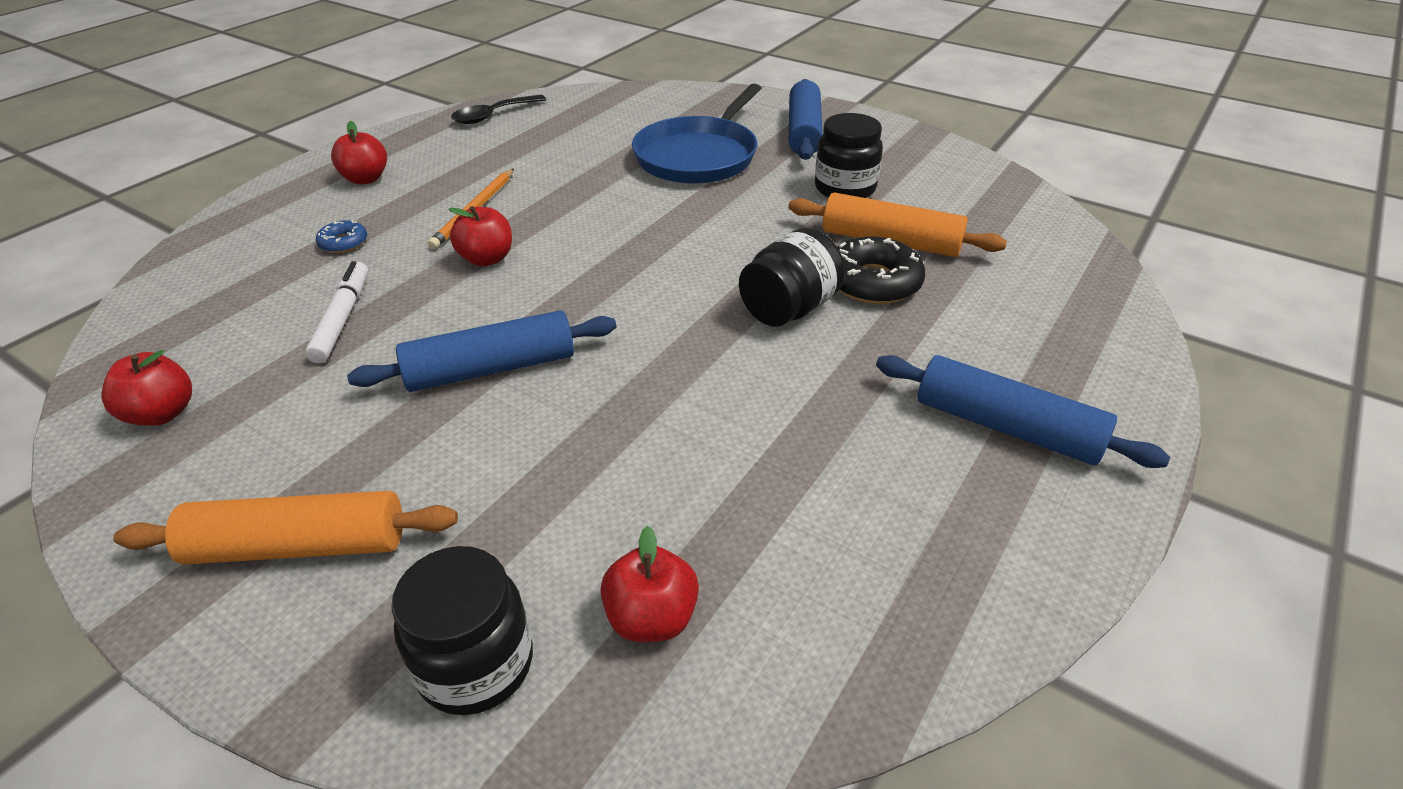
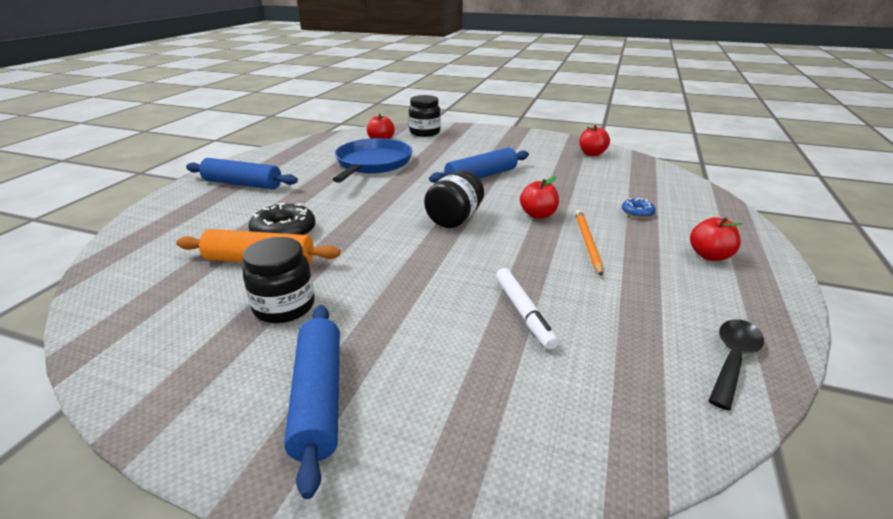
camera: 165 degrees right, 10 degrees down
orange rolling pin [113,491,458,565] -> none
white marker [305,261,368,363] -> white marker moved to [496,268,558,350]
blue pan [632,84,761,184] -> blue pan moved to [333,138,412,183]
black jar [739,228,845,326] -> black jar moved to [424,170,484,228]

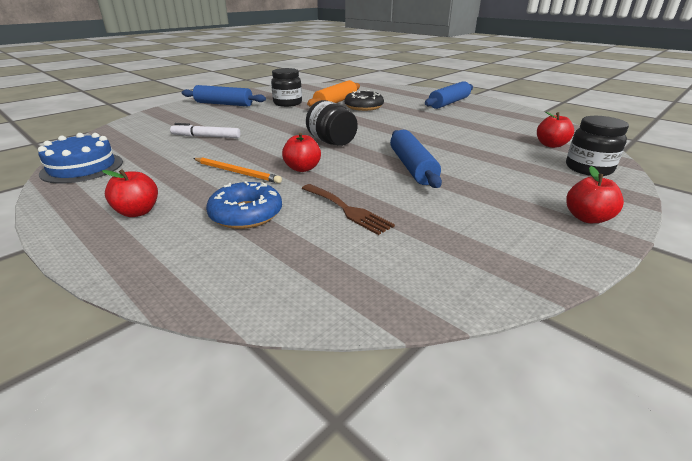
camera: 115 degrees right, 0 degrees up
blue pan [333,138,412,183] -> none
red apple [579,125,610,156] -> red apple moved to [566,166,624,223]
blue donut [622,198,656,218] -> blue donut [206,181,282,229], size x1.86
black spoon [708,319,764,410] -> blue cake [38,133,123,183]
none -> brown fork [301,184,395,235]

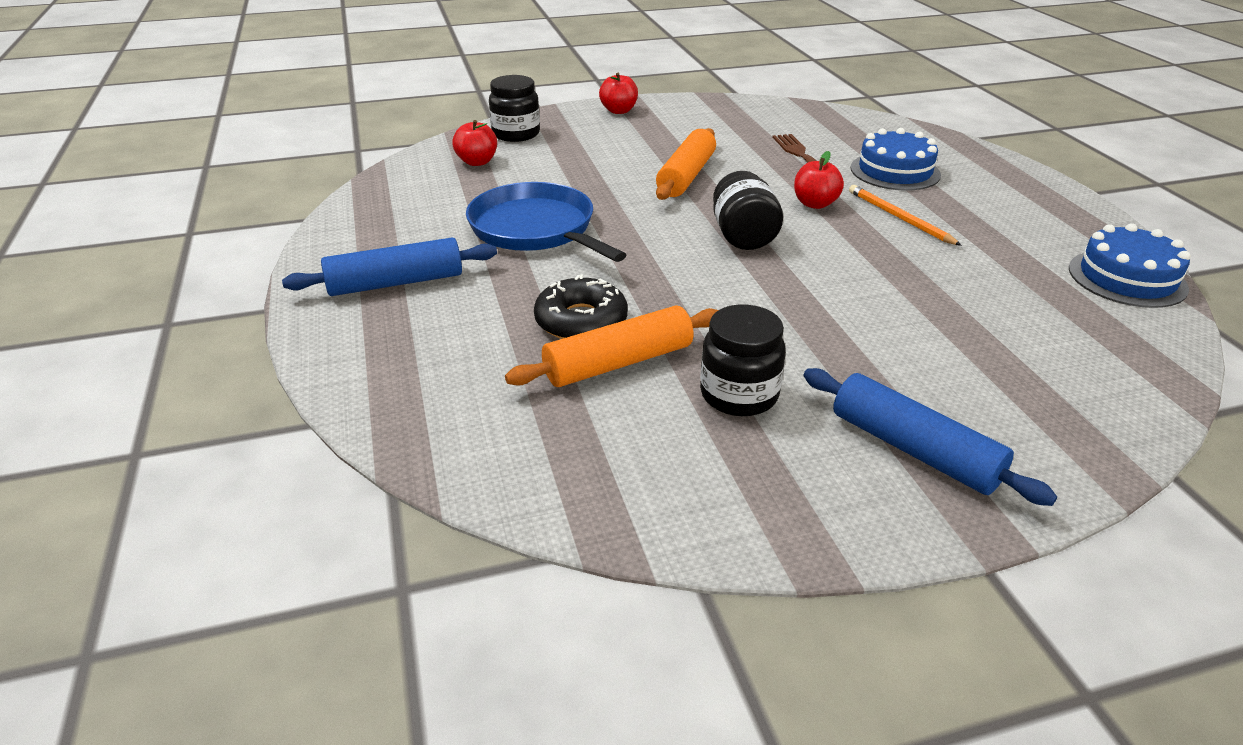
camera: 150 degrees left, 5 degrees up
red apple [102,169,158,217] -> none
white marker [170,123,240,138] -> none
blue donut [206,181,282,229] -> blue cake [850,128,941,191]
blue rolling pin [390,130,442,188] -> orange rolling pin [656,128,716,200]
none -> blue pan [466,182,626,262]

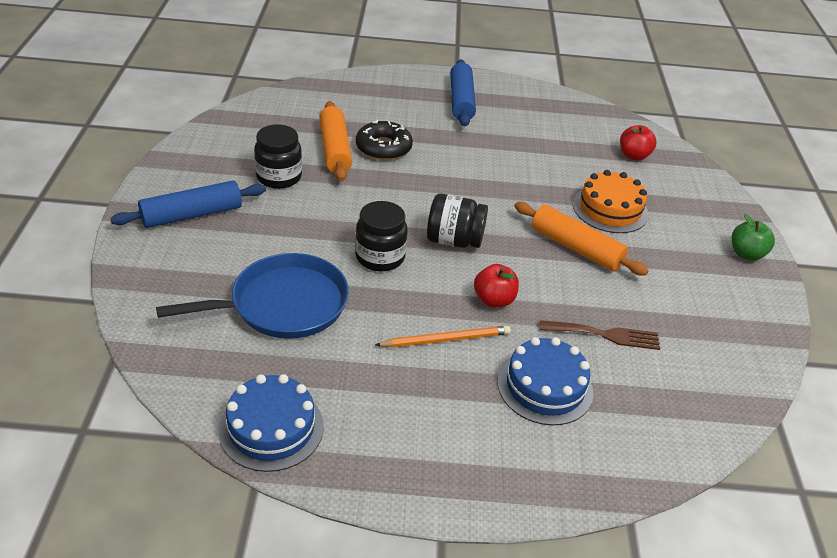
camera: 105 degrees right, 5 degrees up
blue pan [466,182,626,262] -> blue pan moved to [156,253,349,339]
black jar [489,75,540,142] -> black jar moved to [355,201,407,271]
red apple [599,73,638,114] -> green apple [732,214,775,261]
none -> orange cake [573,170,648,233]

